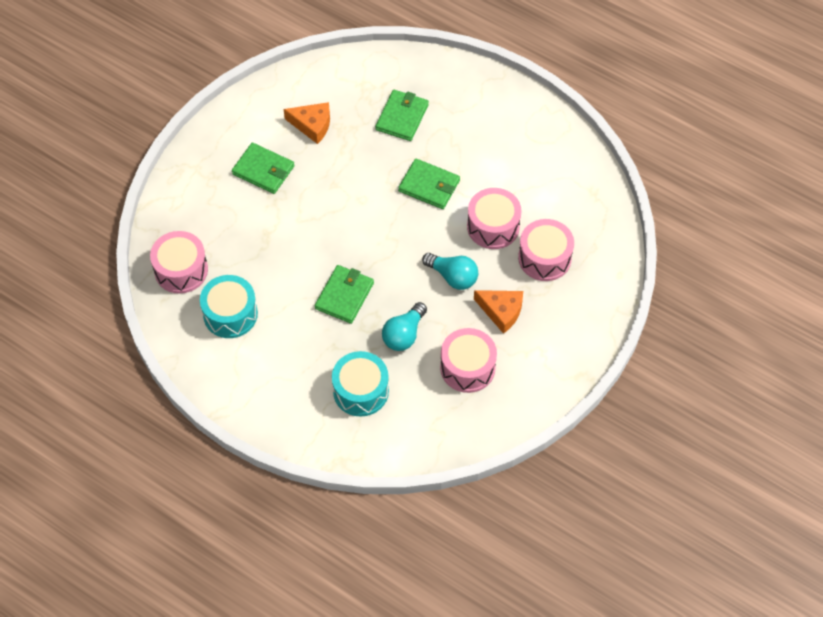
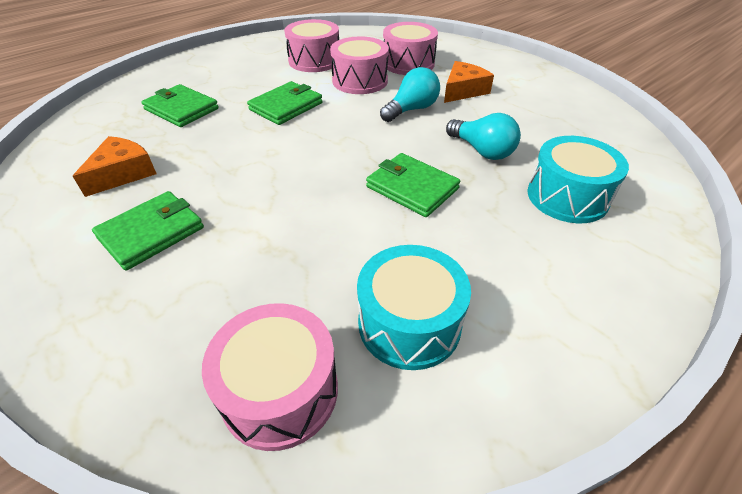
camera: 75 degrees left, 15 degrees down
pink drum [440,328,497,393] -> pink drum moved to [284,19,339,72]

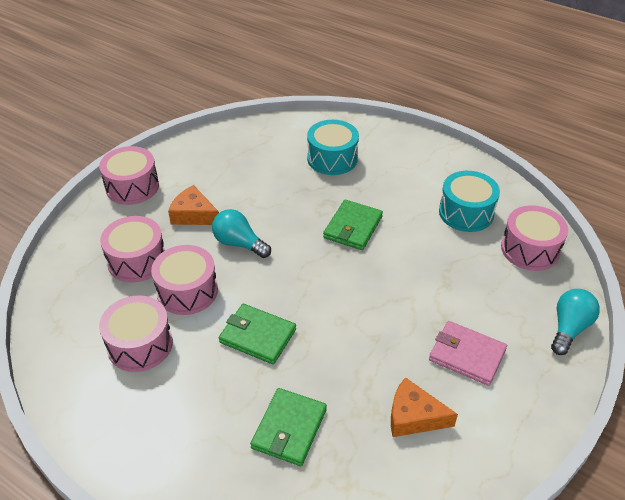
camera: 105 degrees left, 0 degrees up
green wallet [92,191,204,271] -> pink wallet [429,321,507,386]
turquoise light bulb [446,113,521,160] -> turquoise light bulb moved to [551,289,600,355]
none -> pink drum [99,146,159,205]

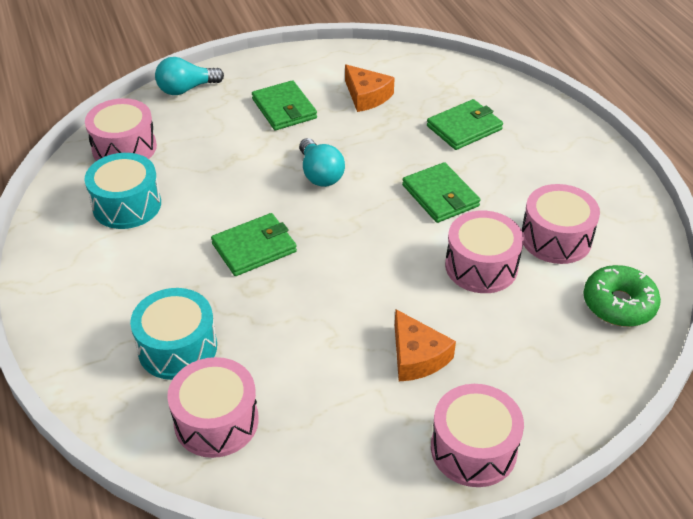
camera: 145 degrees left, 0 degrees up
pink drum [100,216,165,283] -> pink drum moved to [167,357,259,458]
turquoise light bulb [212,209,271,258] -> turquoise light bulb moved to [299,138,345,187]
pink wallet [429,321,507,386] -> green wallet [252,80,317,130]
none -> green donut [583,265,661,327]

